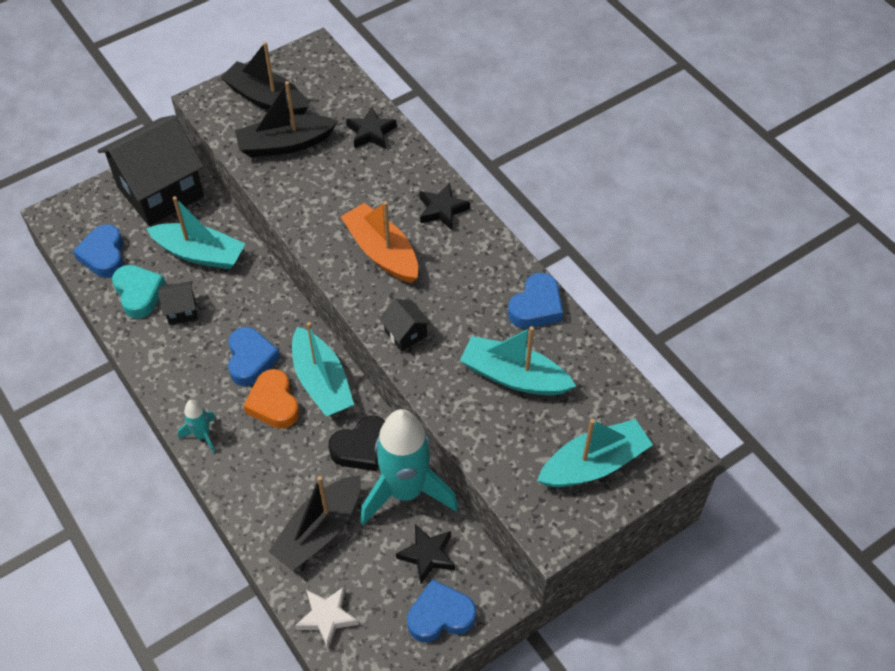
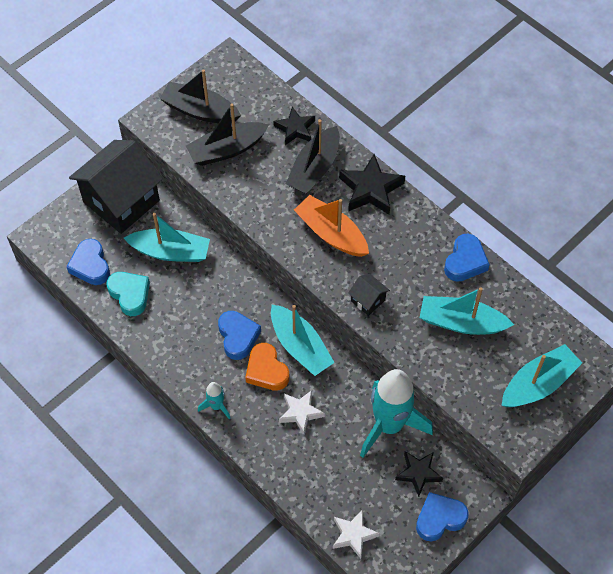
camera: 10 degrees left, 5 degrees up
black house [158,281,197,325] -> none
black boat [268,475,361,571] -> black boat moved to [286,119,340,194]
black heart [328,415,385,471] -> none
black star [419,183,470,230] -> black star [339,154,405,214], size x1.52
none -> white star [279,390,325,434]

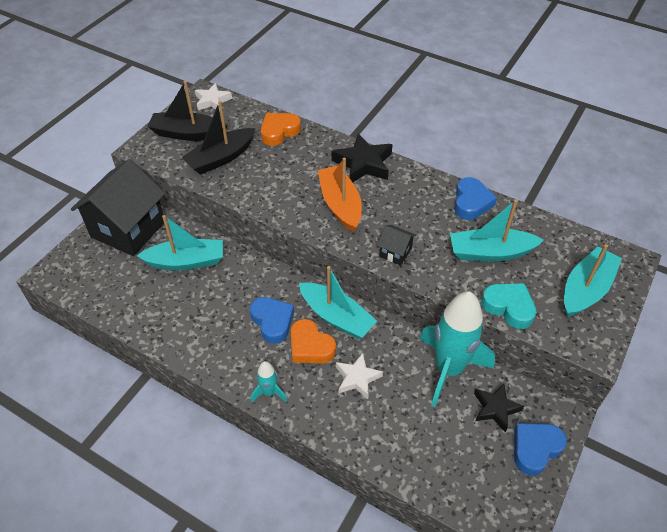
camera: 15 degrees left, 10 degrees down
blue heart [66,239,110,285] -> none
turquoise heart [106,272,150,316] -> turquoise heart moved to [481,283,536,329]
black star [273,107,315,145] -> orange heart [261,113,301,146]
black boat [286,119,340,194] -> none
orange boat [294,195,369,257] -> orange boat turned 45 degrees clockwise [318,158,362,232]
white star [333,509,380,559] -> white star moved to [195,83,232,111]

